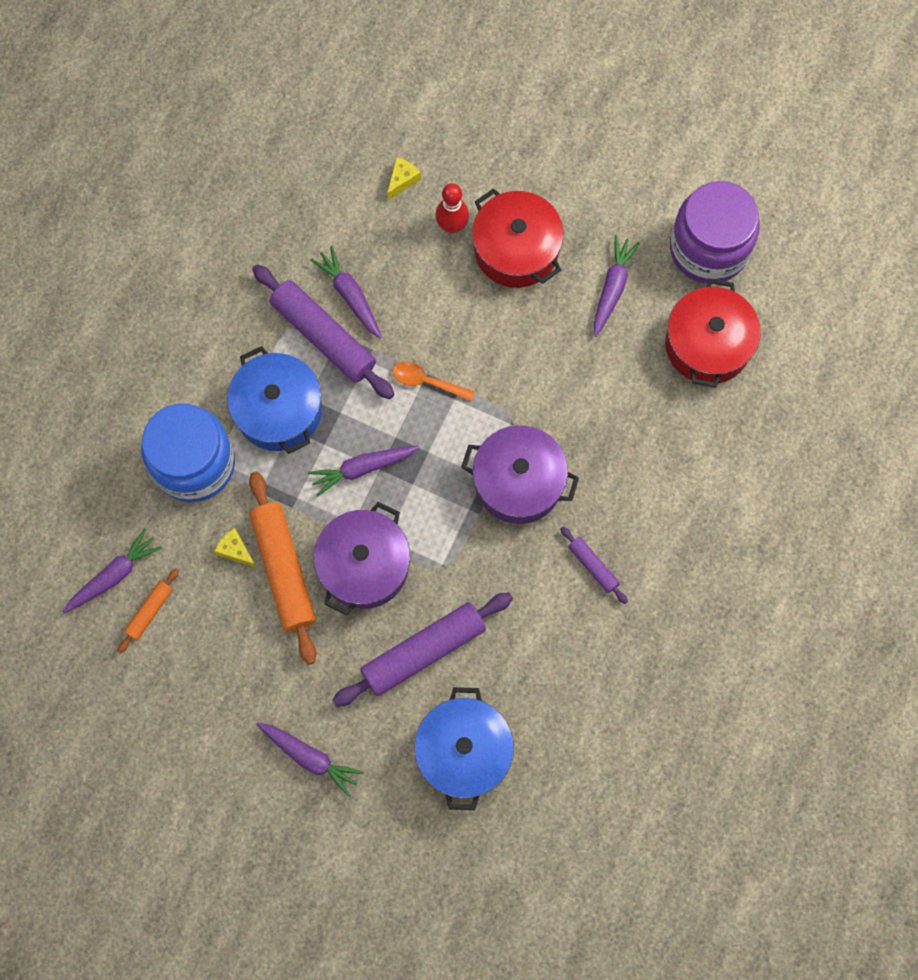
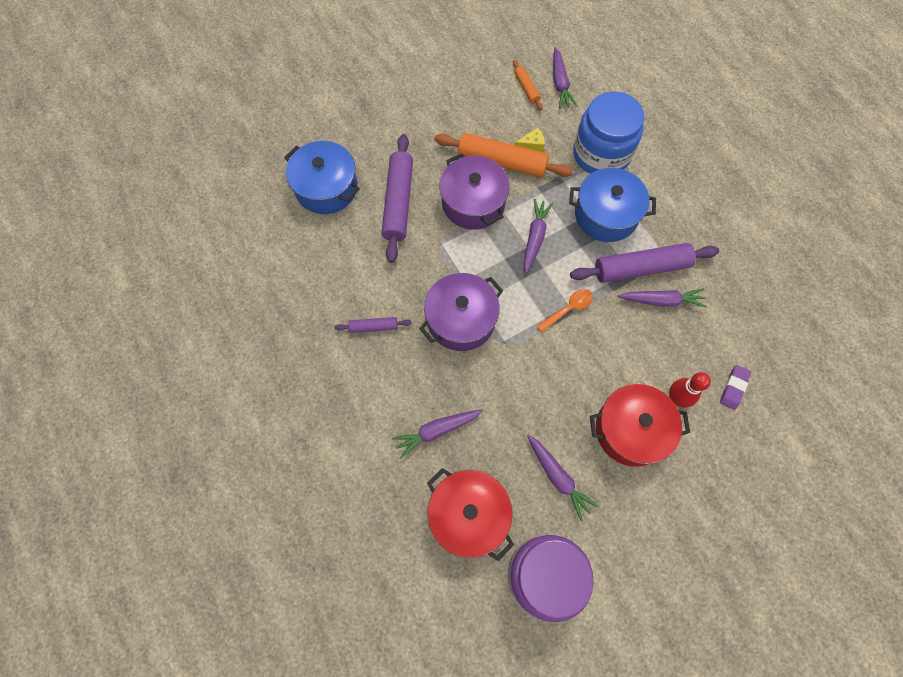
camera: 125 degrees right, 5 degrees down
purple carrot [256,723,364,797] -> purple carrot moved to [392,409,483,458]
yellow cheese [387,157,421,200] -> purple eraser [720,365,751,410]

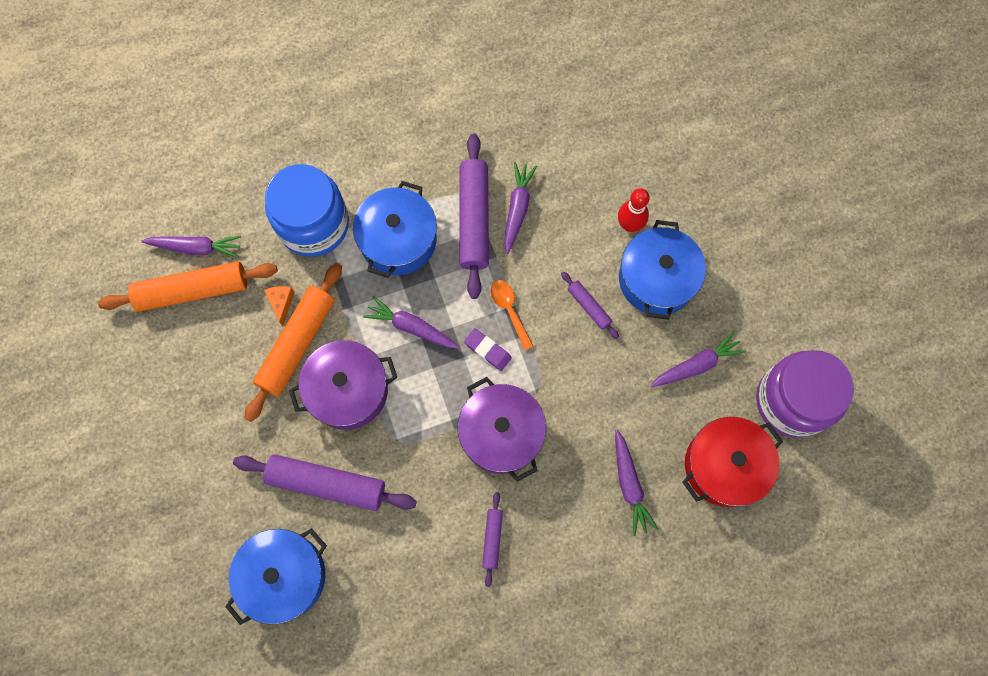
camera: 80 degrees left, 5 degrees up
orange rolling pin [513,60,543,110] -> orange rolling pin [98,261,278,312], size x2.04
yellow cheese [515,128,545,152] -> orange cheese [264,286,295,326]
red pot [590,384,690,467] -> blue pot [619,220,706,320]
purple eraser [720,365,751,410] -> purple eraser moved to [464,328,512,371]
none -> purple rolling pin [561,272,619,339]

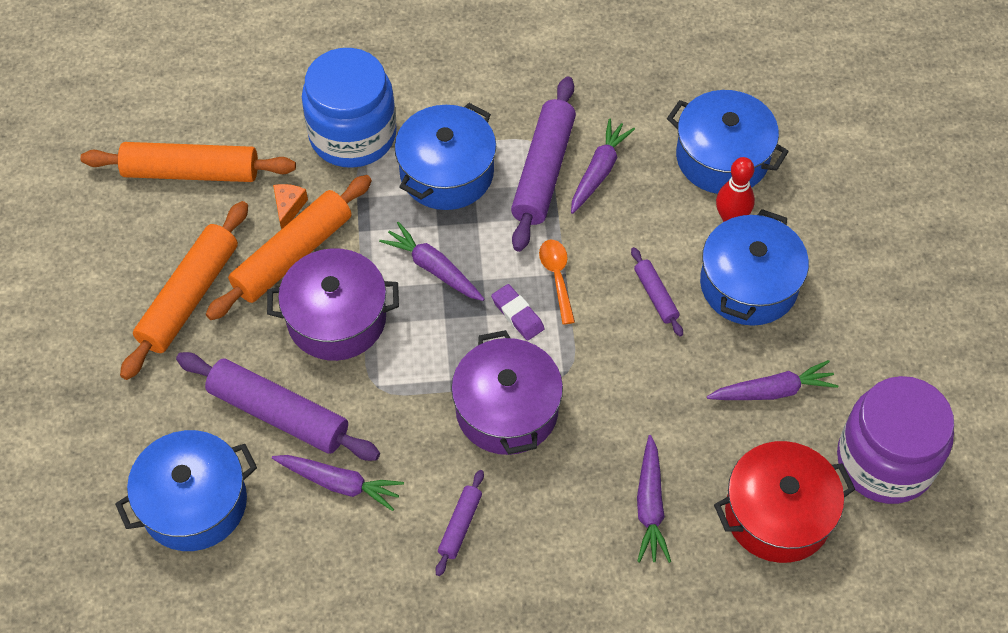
camera: 15 degrees right, 15 degrees down
purple carrot [141,236,241,258] -> purple carrot moved to [272,455,404,511]
none -> orange rolling pin [120,201,248,380]
none -> blue pot [667,90,789,194]

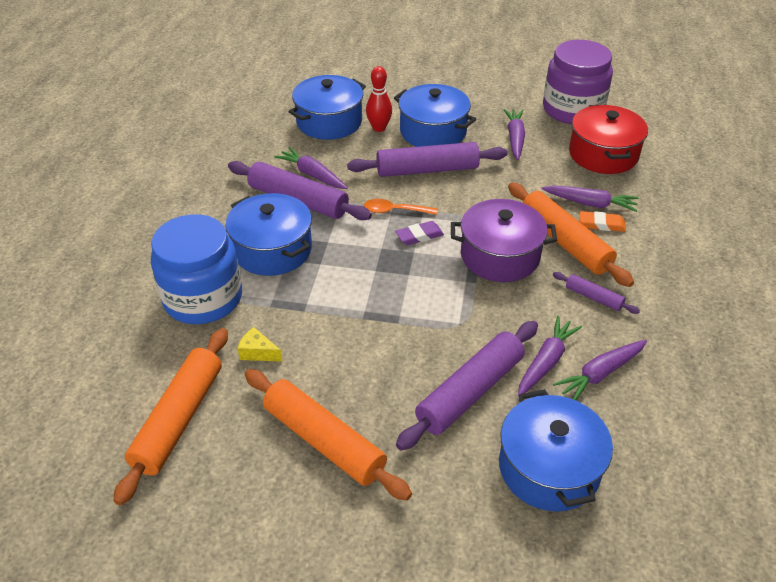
camera: 75 degrees left, 15 degrees down
orange rolling pin [206,175,372,320] -> orange rolling pin moved to [508,183,634,287]
purple pot [267,248,399,361] -> none
orange cheese [273,184,308,229] -> yellow cheese [237,327,283,362]
purple carrot [379,222,484,301] -> purple carrot moved to [553,340,647,400]
purple rolling pin [631,247,683,337] -> purple rolling pin [347,142,507,177], size x2.04
none -> orange eraser [580,211,626,232]

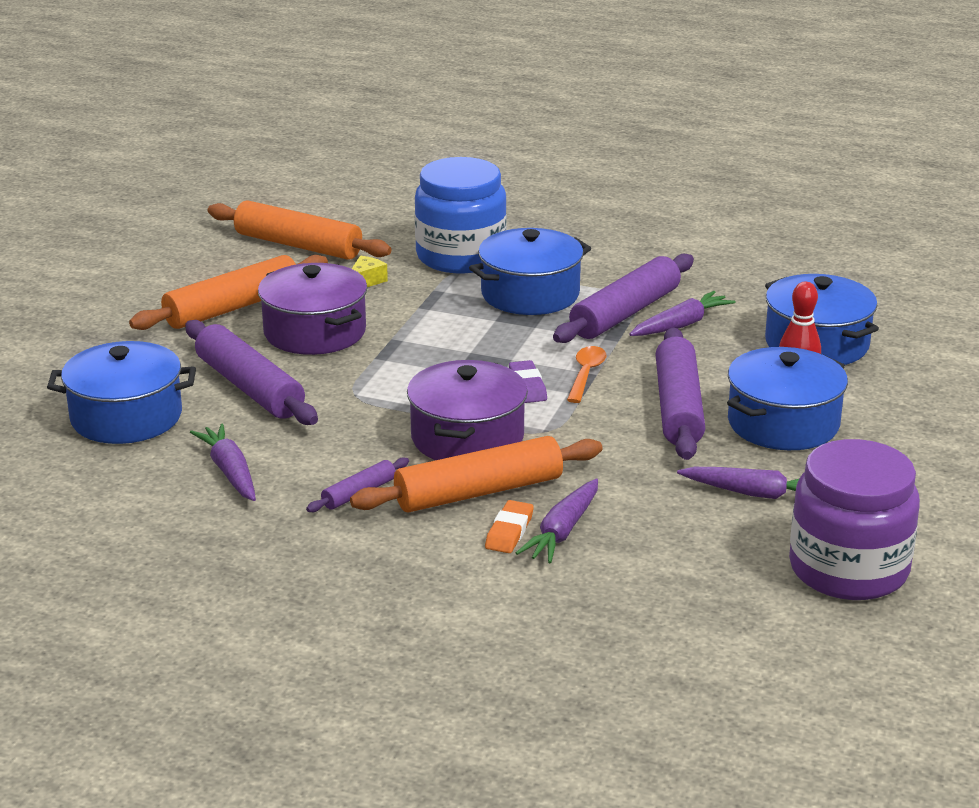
camera: 100 degrees right, 15 degrees down
purple carrot [518,316,582,397] -> none
red pot [569,105,648,174] -> none
none -> purple pot [258,263,368,355]

